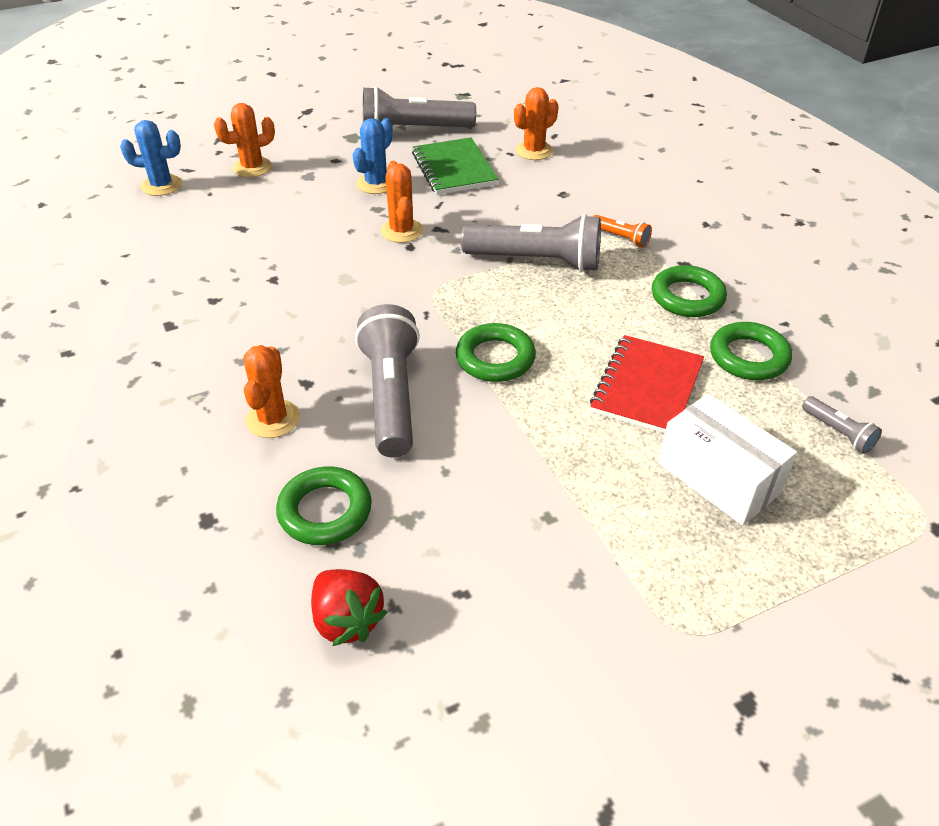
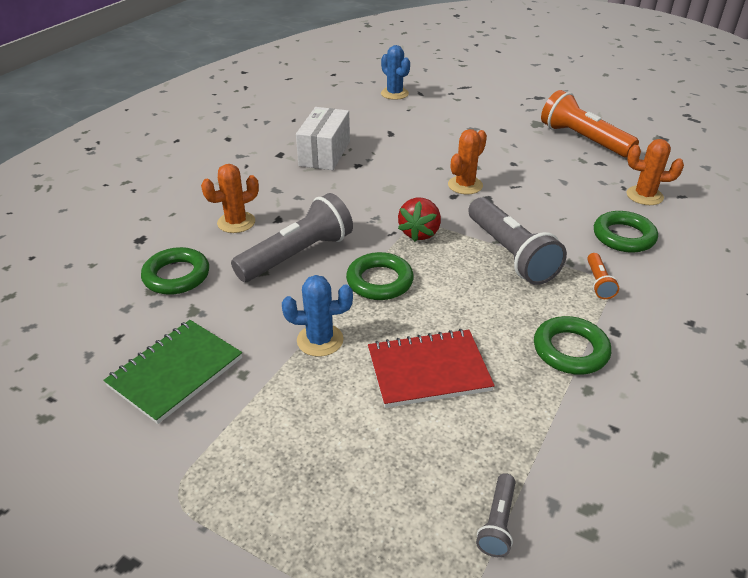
camera: 55 degrees right, 5 degrees down
orange cactus [214,103,275,177] -> none
red strawberry [311,569,388,646] -> red strawberry moved to [398,198,441,242]
blue cactus [353,118,393,194] -> blue cactus moved to [282,275,353,357]
grey flashlight [363,86,476,127] -> orange flashlight [541,90,639,158]
green notebook [412,137,498,195] -> green notebook moved to [103,320,242,424]
white box [658,393,797,526] -> white box moved to [296,107,350,170]
green ring [710,322,792,380] -> green ring moved to [594,211,658,253]

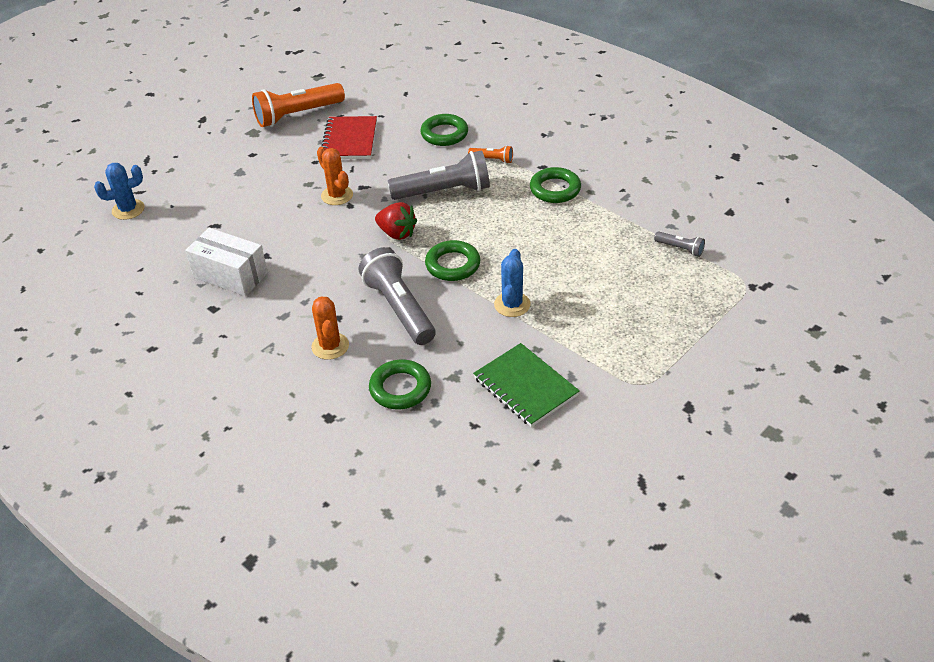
camera: 75 degrees left, 5 degrees up
red notebook [368,329,495,408] -> red notebook moved to [321,116,377,159]
orange cactus [626,139,684,205] -> none

